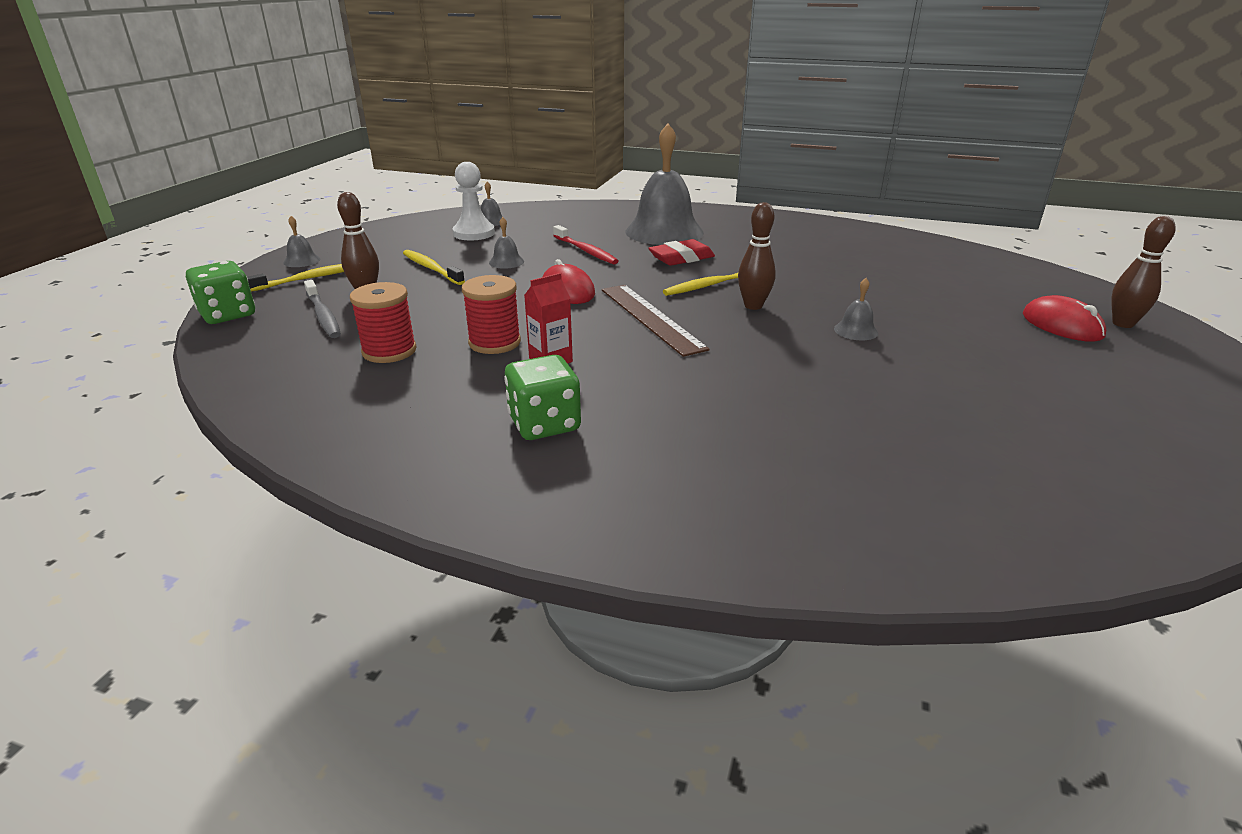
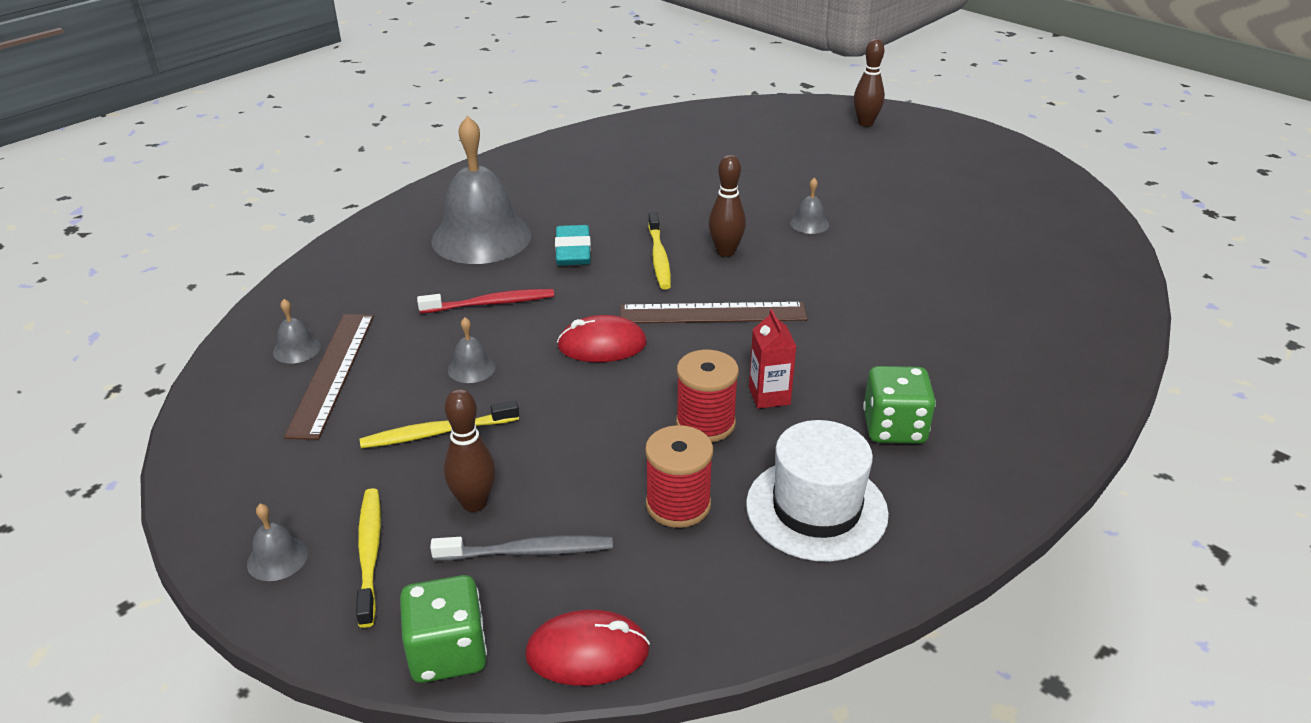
camera: 65 degrees left, 5 degrees up
white pawn [453,162,495,240] -> brown ruler [284,314,374,440]
red eraser [648,239,715,266] -> turquoise eraser [555,225,591,265]
red mouse [1023,295,1106,342] -> red mouse moved to [525,610,650,686]
none -> white hat [746,420,889,562]

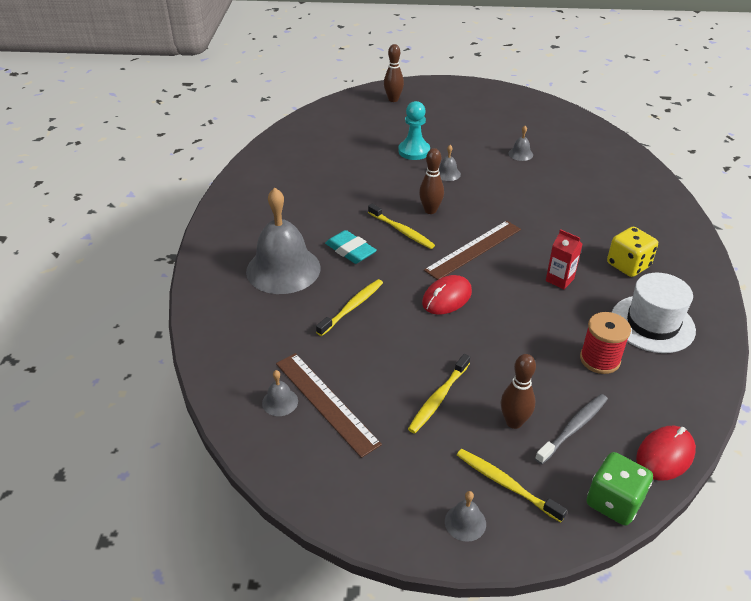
camera: 40 degrees left, 5 degrees up
red toothbrush [417,289,554,313] -> yellow toothbrush [316,279,383,336]
grey bell [448,317,496,383] -> grey bell moved to [508,126,533,161]
red spool [676,350,739,442] -> none
green dice [863,366,936,444] -> yellow dice [607,227,658,277]
none -> turquoise pawn [398,101,430,160]

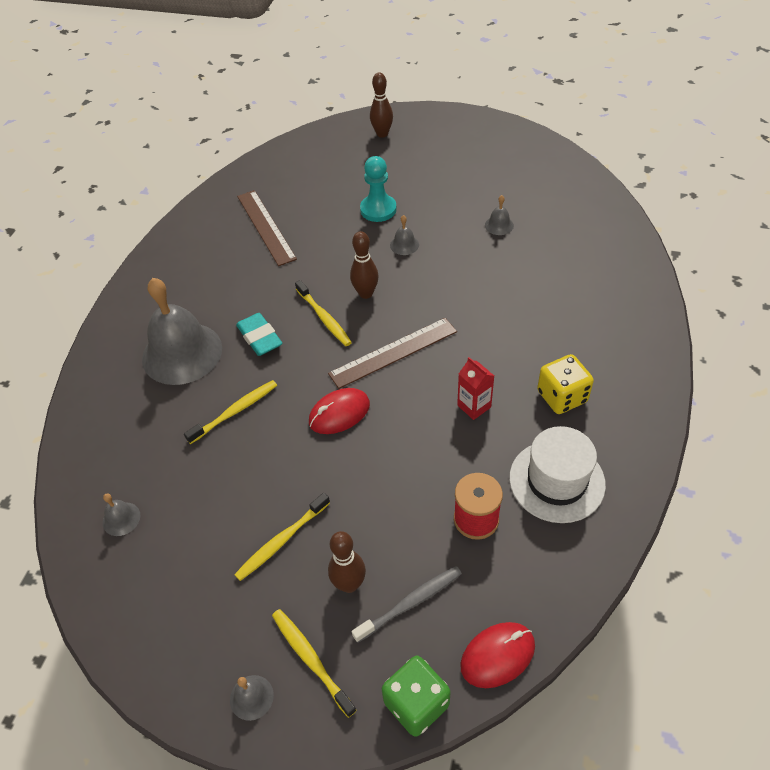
camera: 15 degrees right, 10 degrees up
brown ruler [276,353,382,458] -> brown ruler moved to [237,190,297,266]

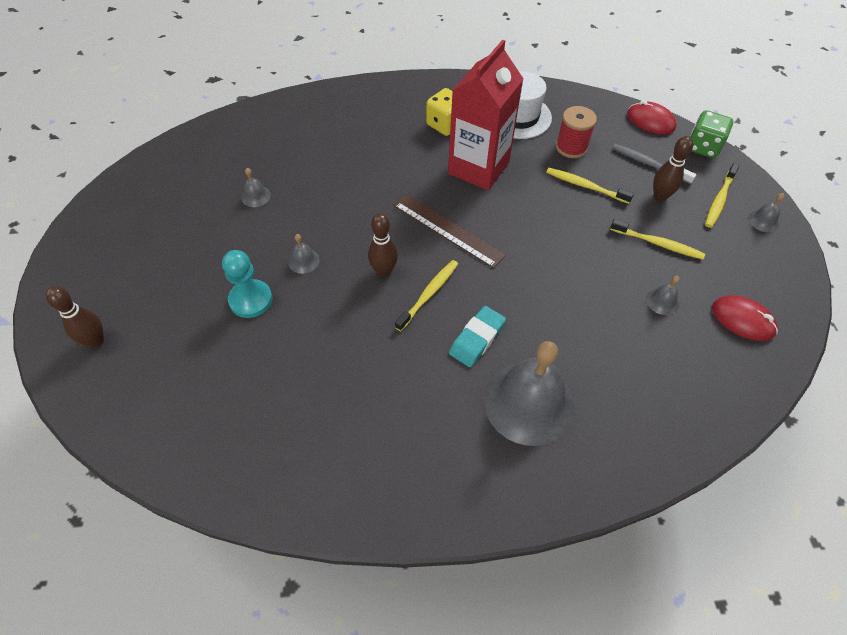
camera: 115 degrees left, 5 degrees up
grey bell [103,493,140,536] -> grey bell moved to [646,276,680,315]
yellow toothbrush [184,380,277,444] -> yellow toothbrush moved to [546,168,634,204]
brown ruler [237,190,297,266] -> none
red mouse [309,388,370,434] -> red mouse moved to [712,295,778,341]
red carton [457,357,494,420] -> red carton [448,40,524,190], size x2.36

